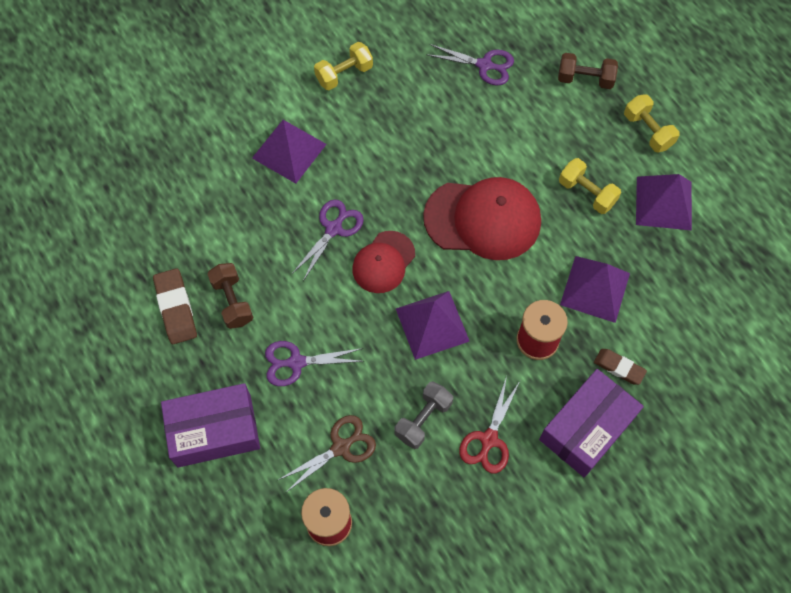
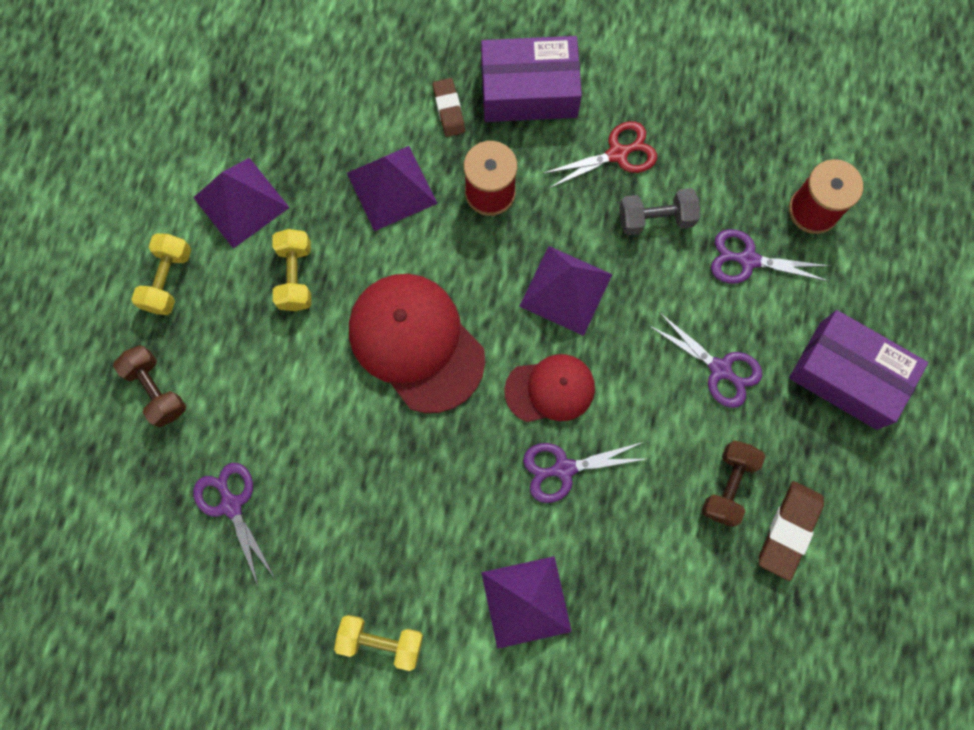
camera: 135 degrees left, 10 degrees up
brown scissors [278,415,376,493] -> purple scissors [711,229,829,284]

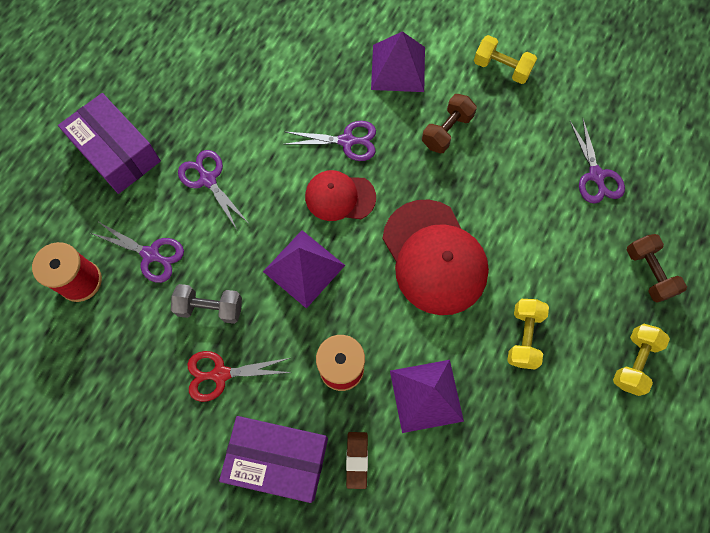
camera: 165 degrees left, 5 degrees down
purple pyramid [193,158,290,249] -> none
brown dumbbell [702,440,765,527] -> brown dumbbell moved to [422,94,477,154]
brown eraser [759,481,824,581] -> none

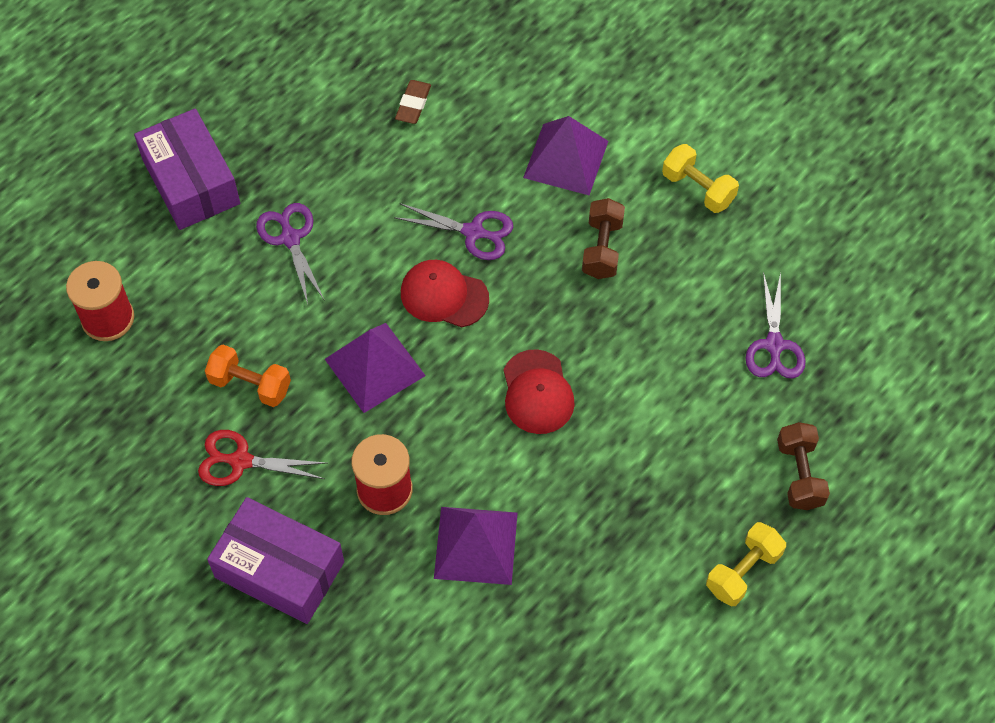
camera: 15 degrees right, 10 degrees down
purple scissors [90,221,184,283] -> none
grey dumbbell [171,284,242,324] -> orange dumbbell [205,344,291,407]
brown eraser [346,432,368,489] -> brown eraser moved to [395,80,431,124]
red cap [382,200,489,315] -> red cap [503,349,575,434], size x0.59
brown dumbbell [422,94,477,154] -> brown dumbbell turned 45 degrees counterclockwise [582,198,625,279]
yellow dumbbell [507,299,549,370] -> none

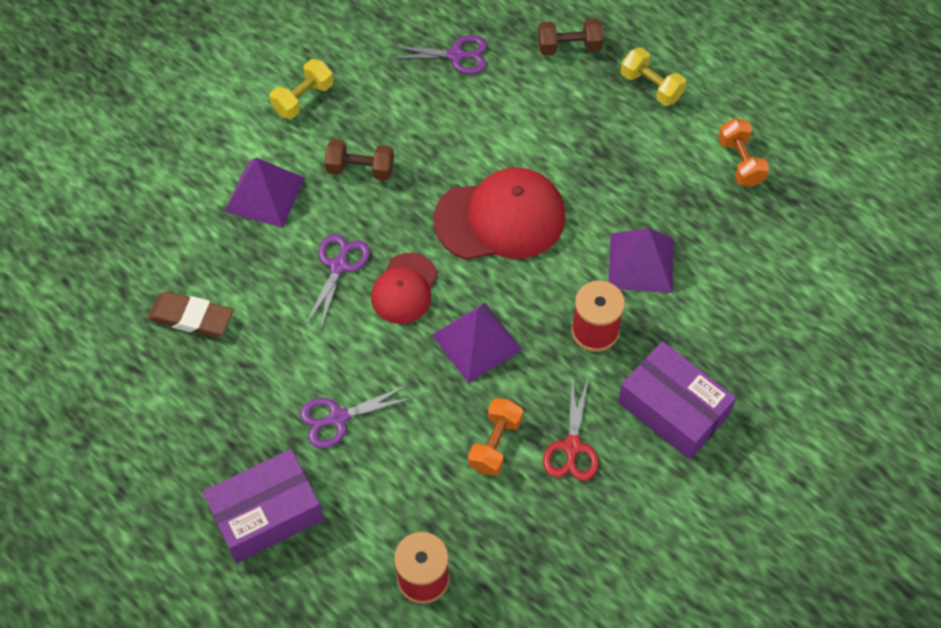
camera: 90 degrees left, 0 degrees up
purple box [207,497,344,624] -> purple box turned 75 degrees counterclockwise [618,341,736,459]
brown eraser [395,80,431,124] -> brown eraser [148,291,233,337], size x1.53
red cap [503,349,575,434] -> red cap [434,167,566,260], size x1.68
none -> orange dumbbell [718,118,769,187]

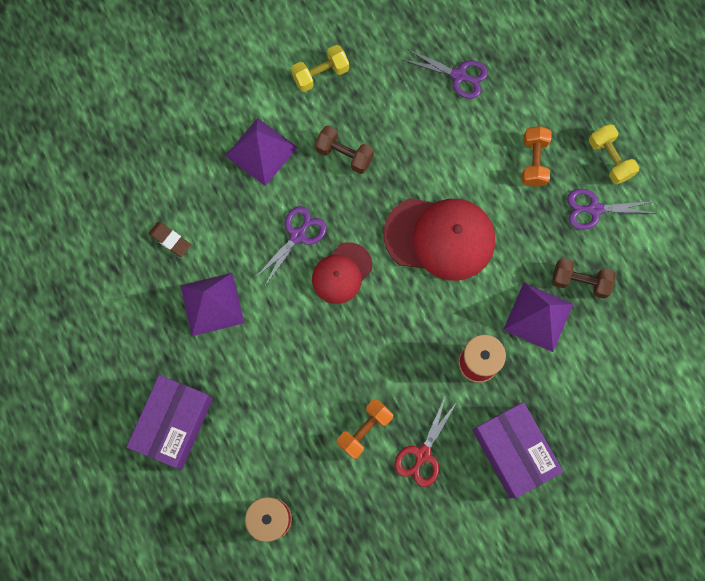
camera: 20 degrees right, 15 degrees up
brown eraser [148,291,233,337] -> brown eraser [149,222,191,257], size x0.66
purple box [203,449,324,563] -> purple box turned 60 degrees counterclockwise [126,375,213,469]
purple scissors [300,385,413,448] -> purple scissors moved to [567,189,655,230]
purple pyramid [432,302,522,384] -> purple pyramid moved to [181,273,244,336]
brown dumbbell [538,18,603,55] -> brown dumbbell moved to [552,258,615,299]
orange dumbbell [718,118,769,187] -> orange dumbbell moved to [522,126,552,187]

